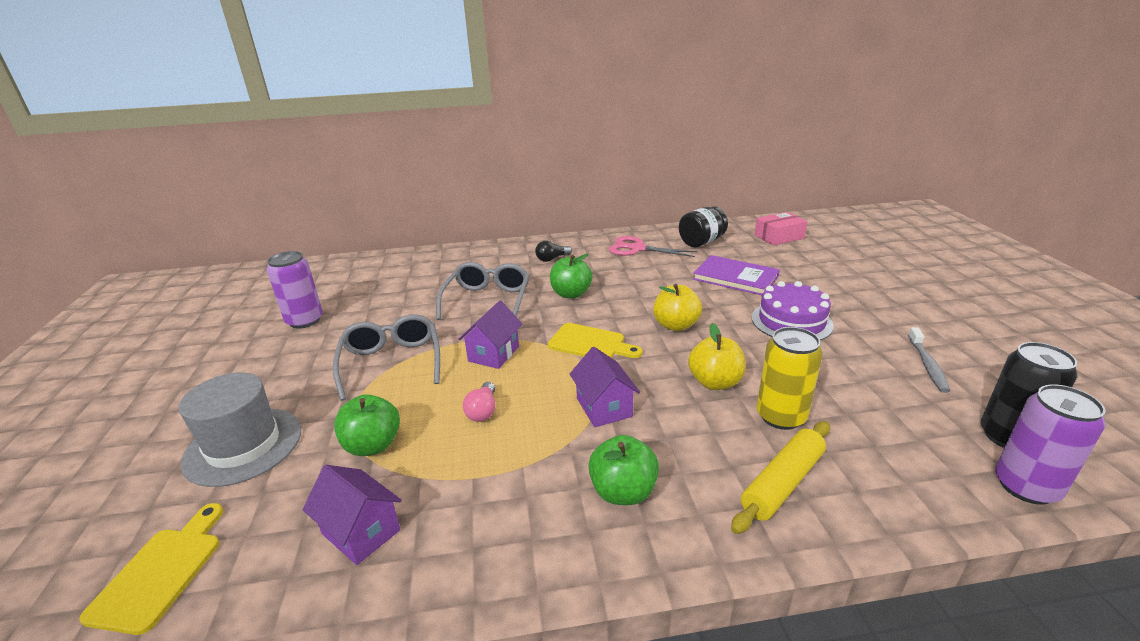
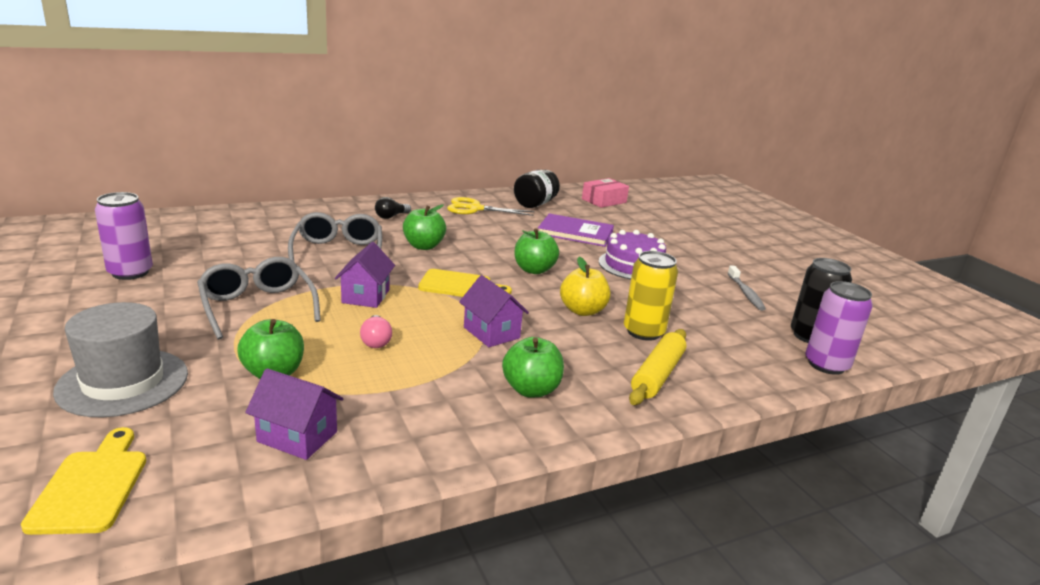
camera: 20 degrees left, 5 degrees down
pink scissors [609,236,698,257] -> yellow scissors [447,197,535,216]
yellow apple [653,284,702,331] -> green apple [515,228,559,274]

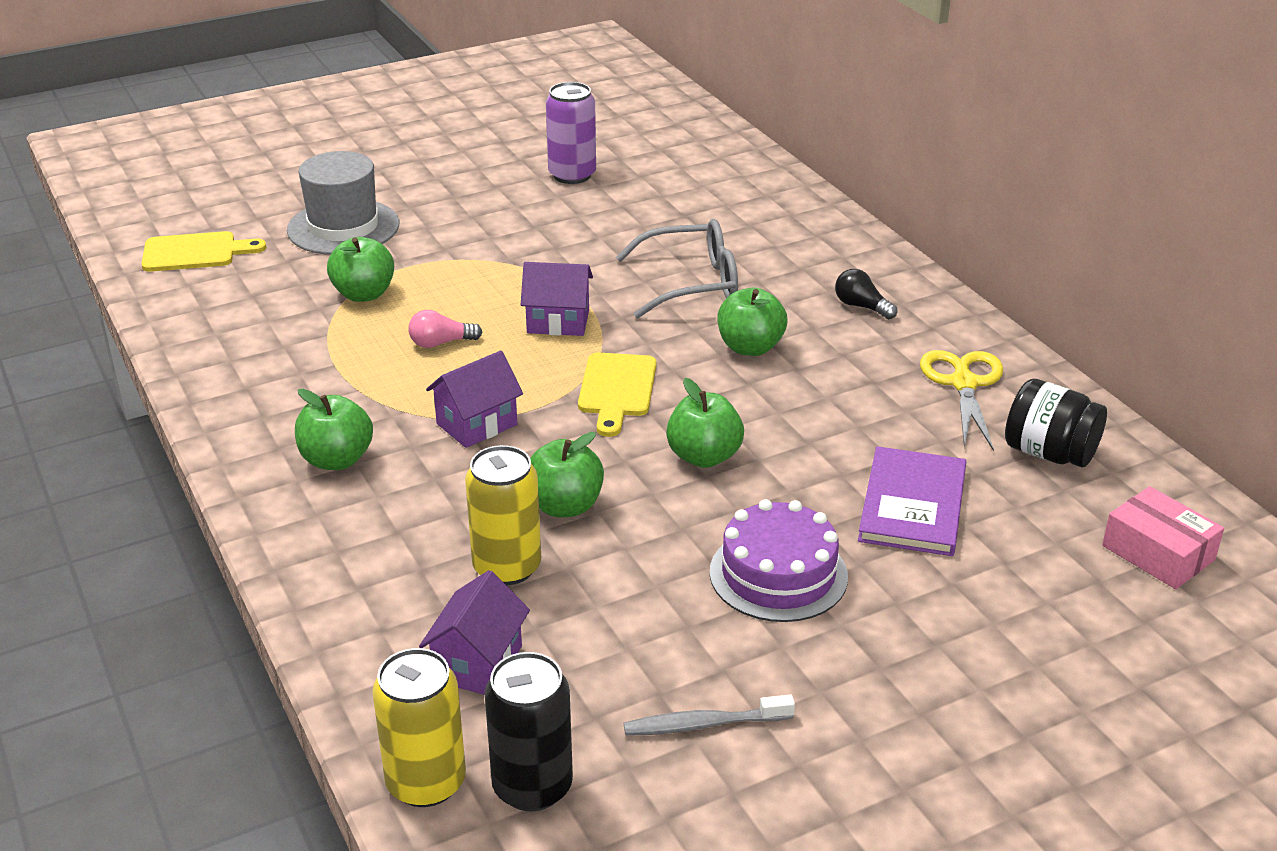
camera: 90 degrees right, 10 degrees up
grey glasses [197,257,321,340] -> none
purple house [245,368,343,460] -> purple house moved to [419,570,530,695]
yellow apple [560,257,611,316] -> green apple [530,432,604,518]
yellow rolling pin [629,329,686,405] -> none
purple can [805,281,873,375] -> yellow can [372,648,466,807]

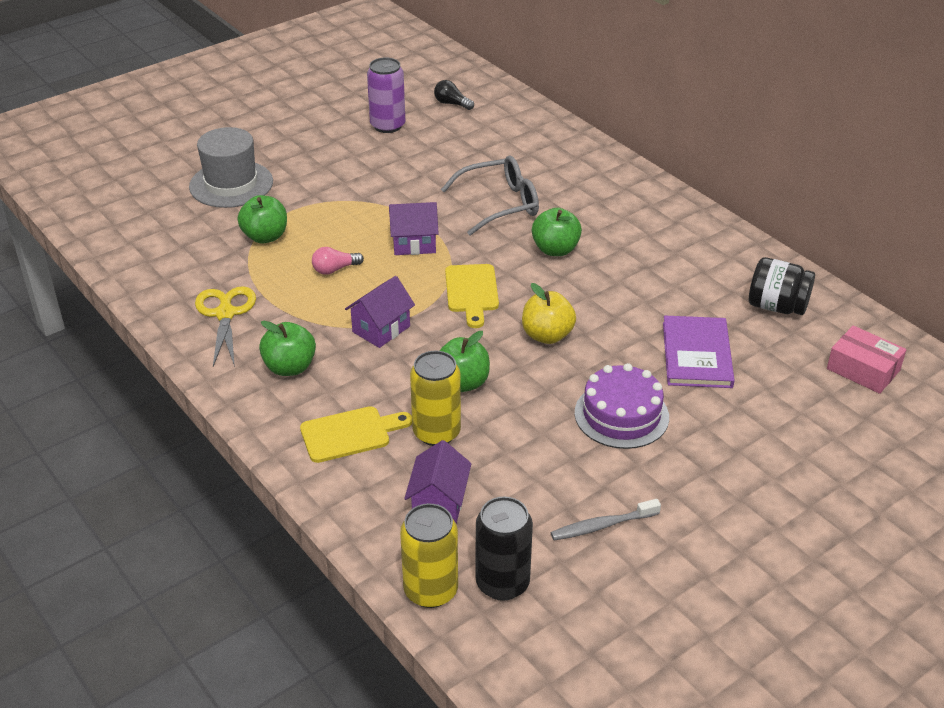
camera: 10 degrees left, 5 degrees up
yellow cutting board [141,231,266,272] -> yellow cutting board moved to [300,406,412,463]
green apple [666,378,744,468] -> yellow apple [522,283,576,344]
black light bulb [835,269,897,319] -> black light bulb moved to [434,80,474,110]
yellow scissors [920,350,1003,451] -> yellow scissors moved to [195,286,256,367]

